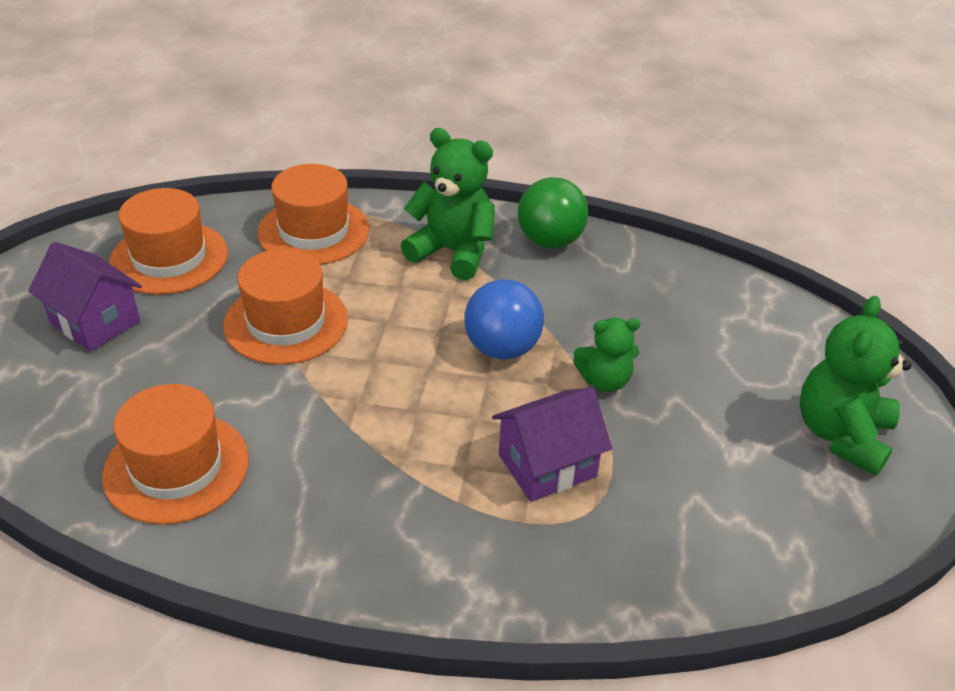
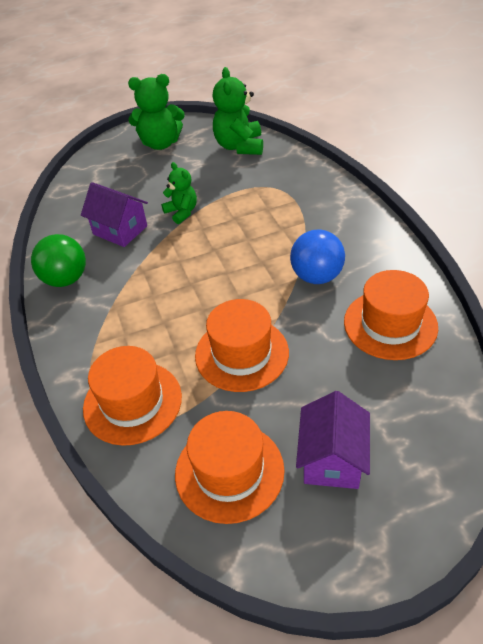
camera: 115 degrees left, 5 degrees up
green teddy bear [401,128,495,280] -> green teddy bear moved to [213,67,263,155]
blue ball [464,279,544,359] -> blue ball moved to [290,229,345,284]
purple house [492,387,612,502] -> purple house moved to [81,182,148,247]

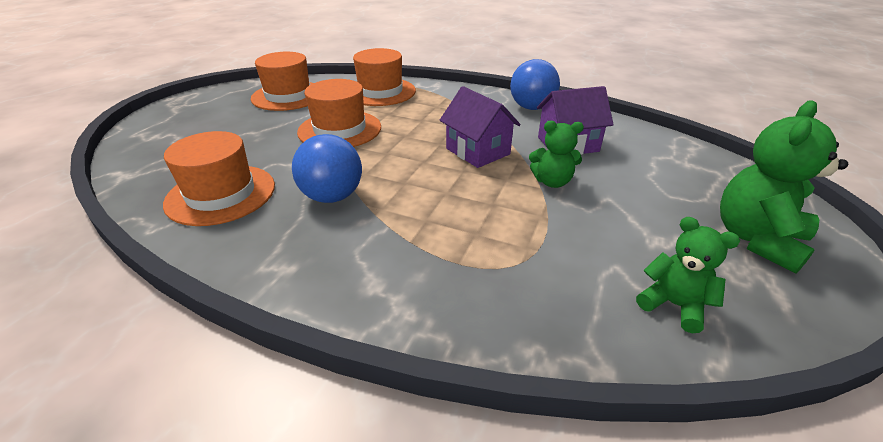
camera: 130 degrees right, 10 degrees down
green ball [31,234,86,287] -> blue ball [510,59,560,110]
green teddy bear [213,67,263,155] -> green teddy bear [636,217,740,333], size x0.61
purple house [296,391,370,489] -> purple house moved to [440,86,520,168]

